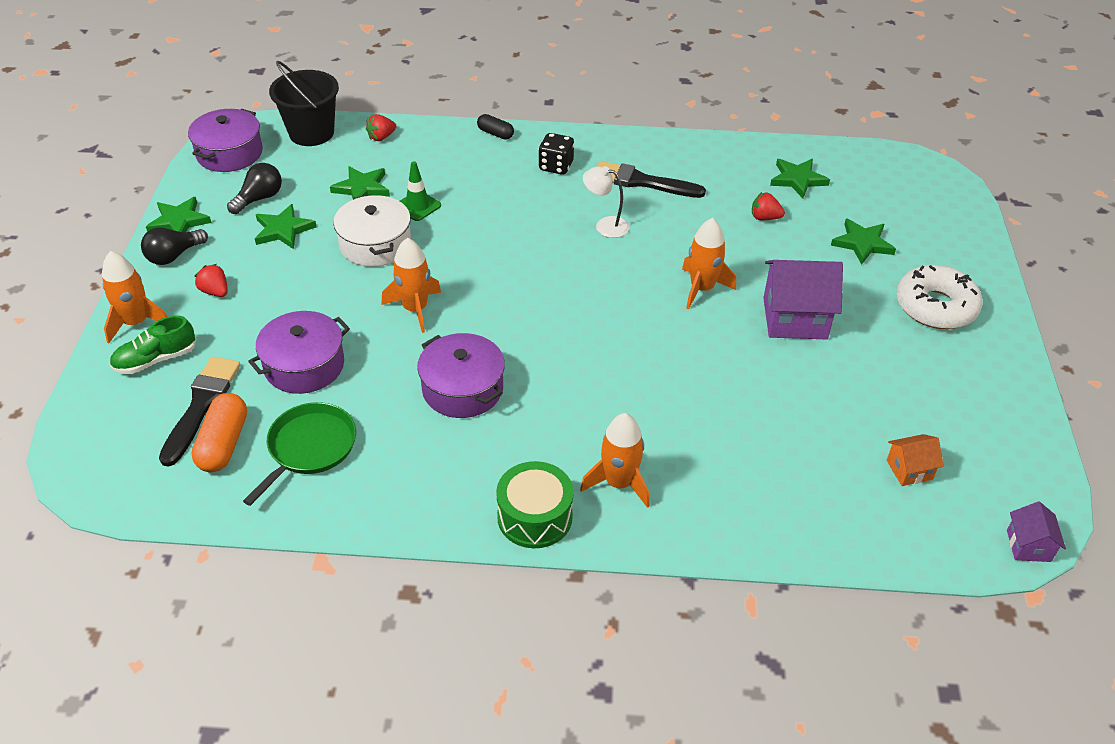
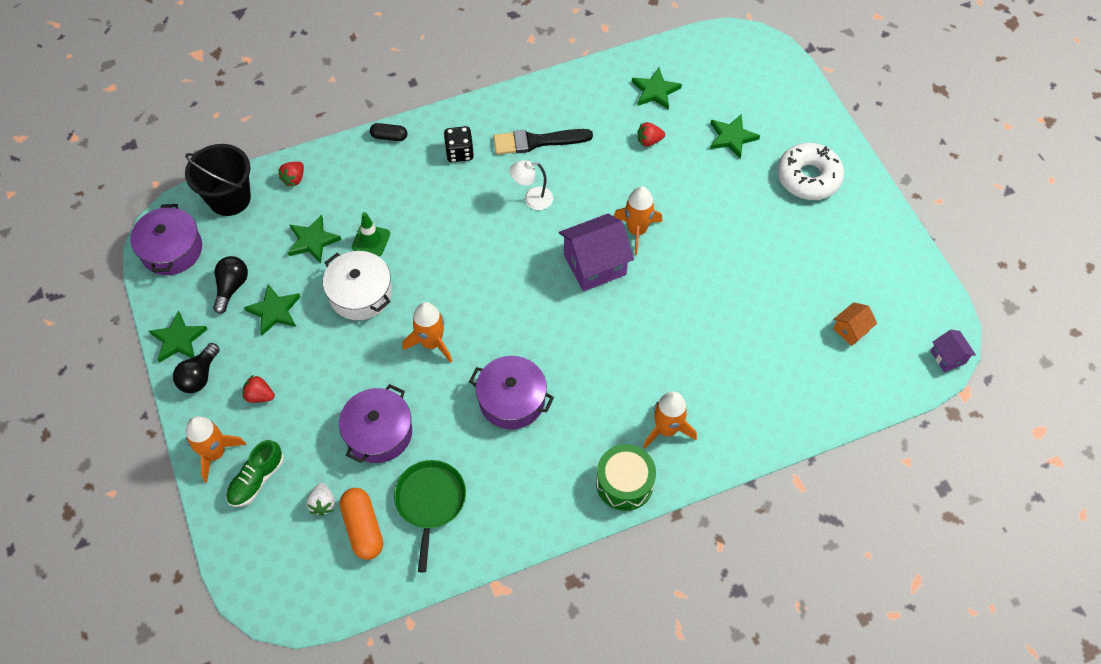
camera: 25 degrees left, 15 degrees up
black brush [159,357,241,467] -> white strawberry [306,483,335,516]
purple house [763,260,843,339] -> purple house moved to [559,214,634,291]

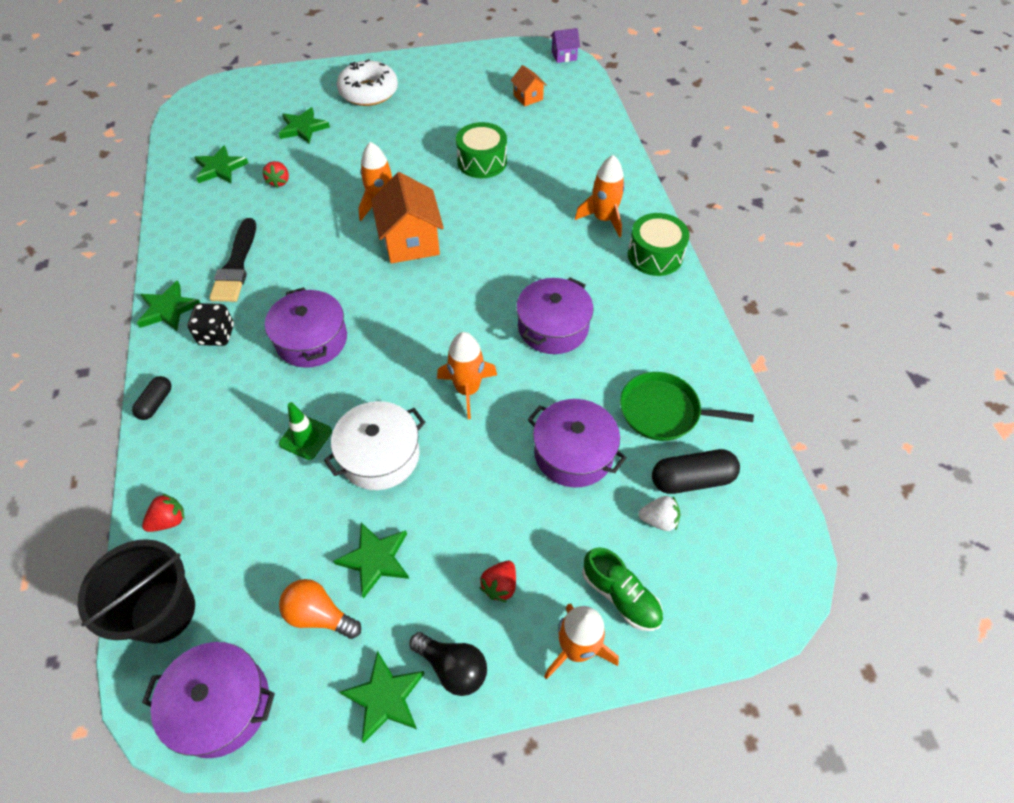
camera: 80 degrees left, 5 degrees down
black light bulb [213,256,248,314] -> orange light bulb [279,579,361,639]
red strawberry [278,162,304,186] -> red strawberry turned 75 degrees counterclockwise [142,493,185,532]
green star [288,215,341,264] -> green star moved to [137,280,200,331]
orange capsule [340,488,383,560] -> black capsule [652,449,740,494]
white lamp [510,160,553,210] -> none
purple house [559,214,634,291] -> orange house [371,172,444,264]
none -> purple pot [265,287,347,368]
none -> green drum [456,122,507,178]

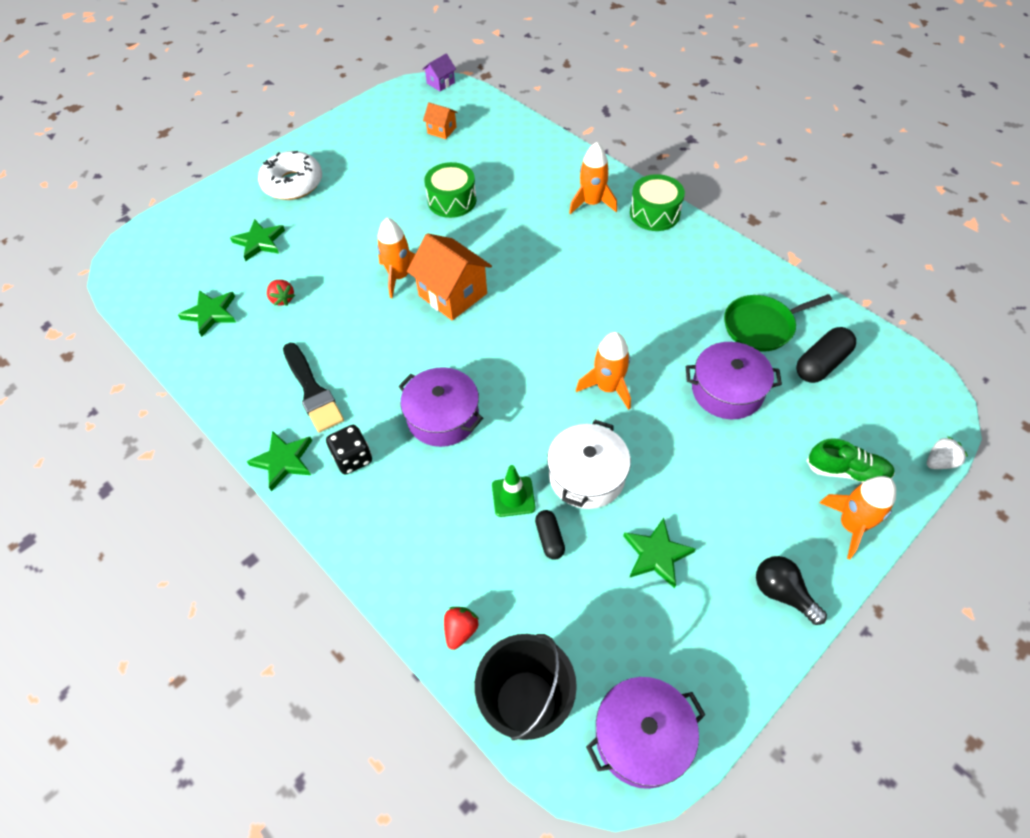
camera: 30 degrees left, 0 degrees up
black capsule [132,376,171,420] -> black capsule moved to [535,510,565,559]
orange light bulb [279,579,361,639] -> none
green star [340,651,425,743] -> none
black light bulb [410,632,487,696] -> black light bulb turned 135 degrees counterclockwise [756,556,827,625]
red strawberry [479,561,516,602] -> none
purple pot [516,277,593,354] -> none
white strawberry [638,496,680,531] -> white strawberry moved to [927,436,968,469]

